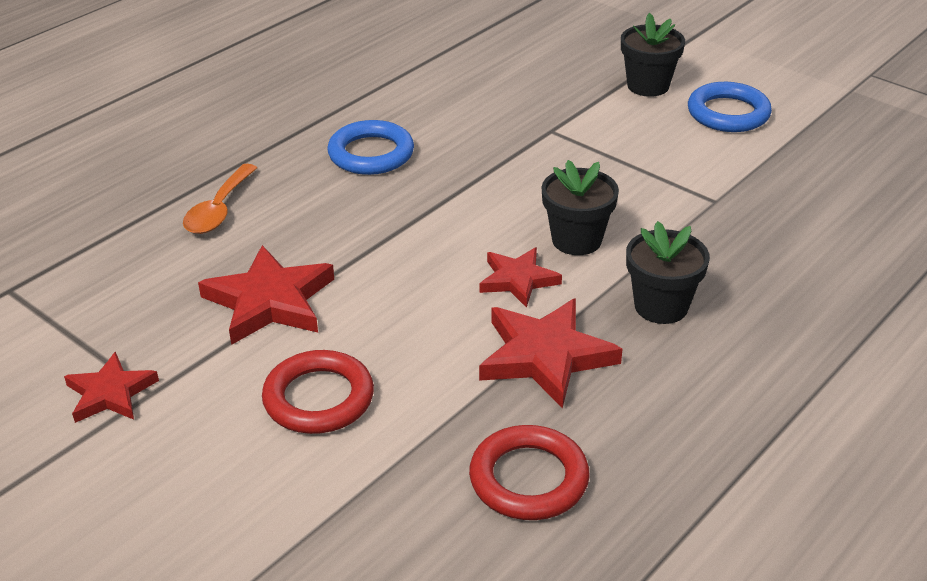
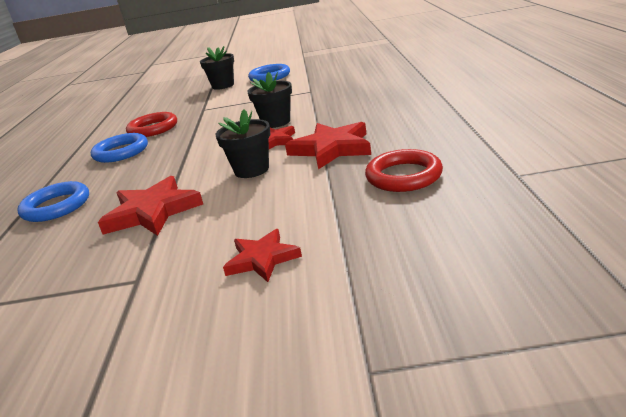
camera: 40 degrees left, 10 degrees down
red star [64,352,159,423] -> red star moved to [223,229,302,282]
orange spoon [183,164,257,234] -> blue ring [17,181,89,222]
red ring [262,350,374,434] -> red ring moved to [126,112,177,137]
black flower pot [626,221,710,324] -> black flower pot moved to [215,110,270,178]

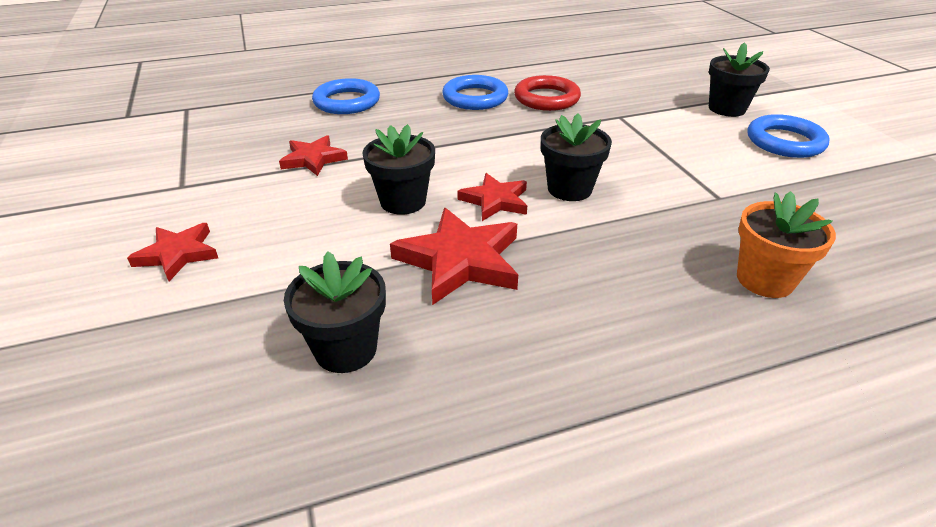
camera: 70 degrees right, 10 degrees up
red star [98,176,203,236] -> red star [279,135,348,176], size x0.63
red ring [365,149,443,192] -> black flower pot [284,251,386,373]
none -> orange flower pot [737,191,836,298]

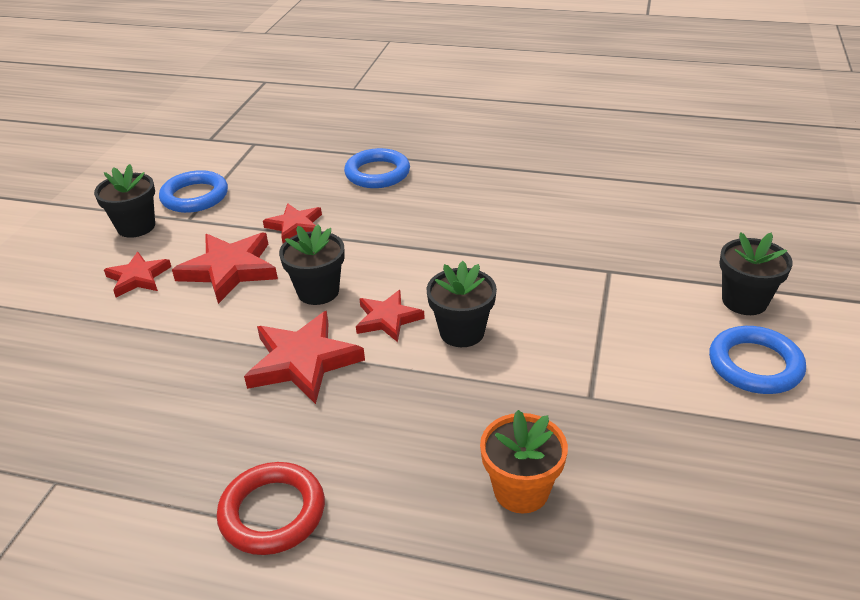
camera: 35 degrees right, 0 degrees up
black flower pot [284,251,386,373] -> black flower pot moved to [94,164,155,238]
blue ring [442,75,508,110] -> blue ring moved to [159,170,228,213]
red ring [514,75,581,111] -> red ring moved to [217,462,325,555]
none -> red star [172,233,278,304]

